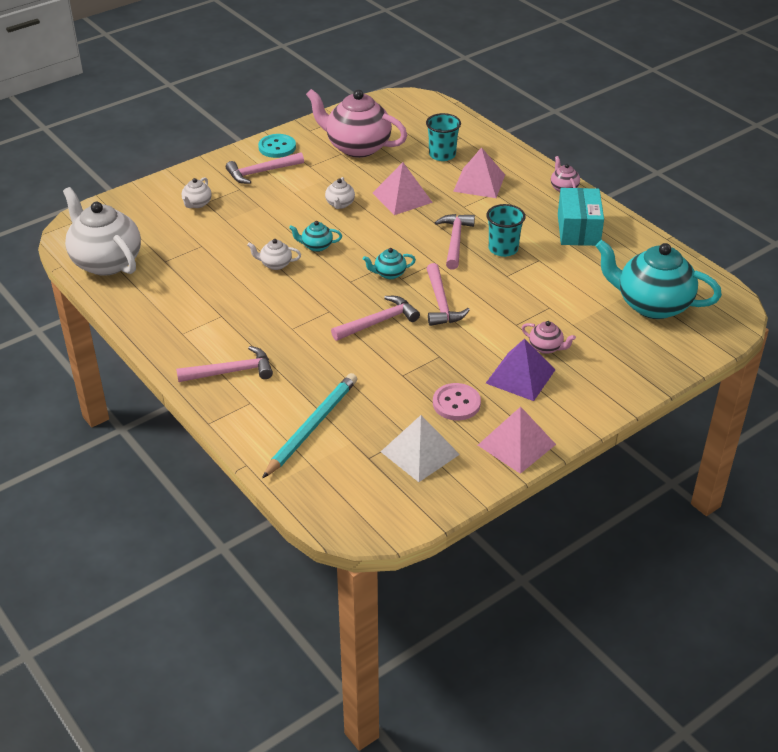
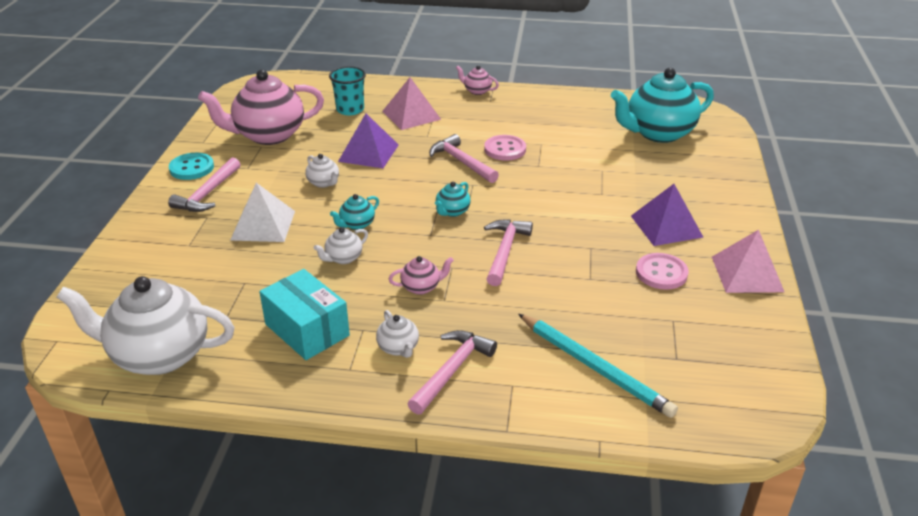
camera: 45 degrees left, 5 degrees down
white teapot [182,177,212,208] -> white teapot moved to [376,310,419,358]
turquoise pencil [262,373,357,479] -> turquoise pencil turned 150 degrees clockwise [518,314,678,418]
pink pyramid [373,162,433,215] -> purple pyramid [338,113,398,168]
white pyramid [381,415,460,482] -> white pyramid moved to [230,183,295,242]
pink hammer [426,263,470,326] -> none
turquoise cup [486,204,526,257] -> pink button [484,135,526,161]
pink teapot [522,321,576,354] -> pink teapot moved to [389,256,454,295]
turquoise box [558,188,604,246] -> turquoise box moved to [259,269,350,360]

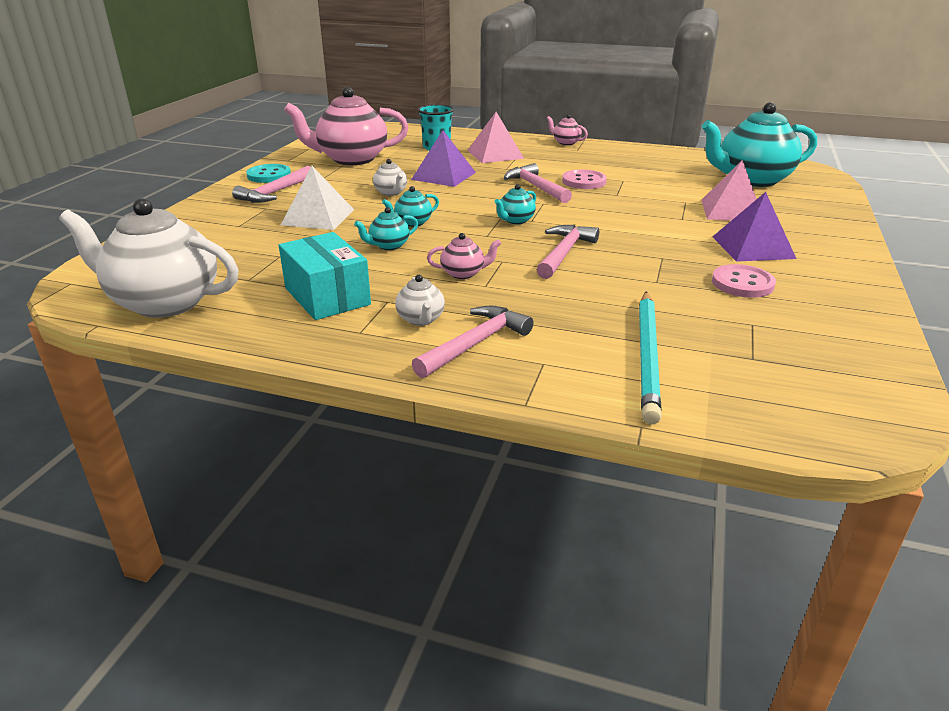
camera: 10 degrees right, 5 degrees down
white teapot [314,227,368,264] -> turquoise teapot [354,207,418,250]
turquoise pencil [518,314,678,418] -> turquoise pencil turned 45 degrees clockwise [639,292,662,424]
pink pyramid [712,230,784,293] -> pink pyramid moved to [702,160,756,221]

